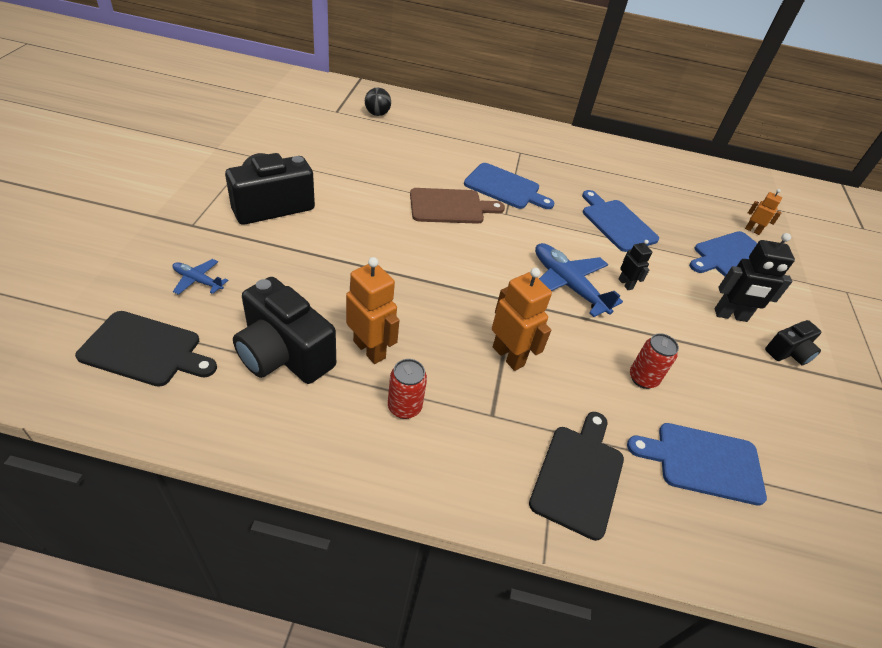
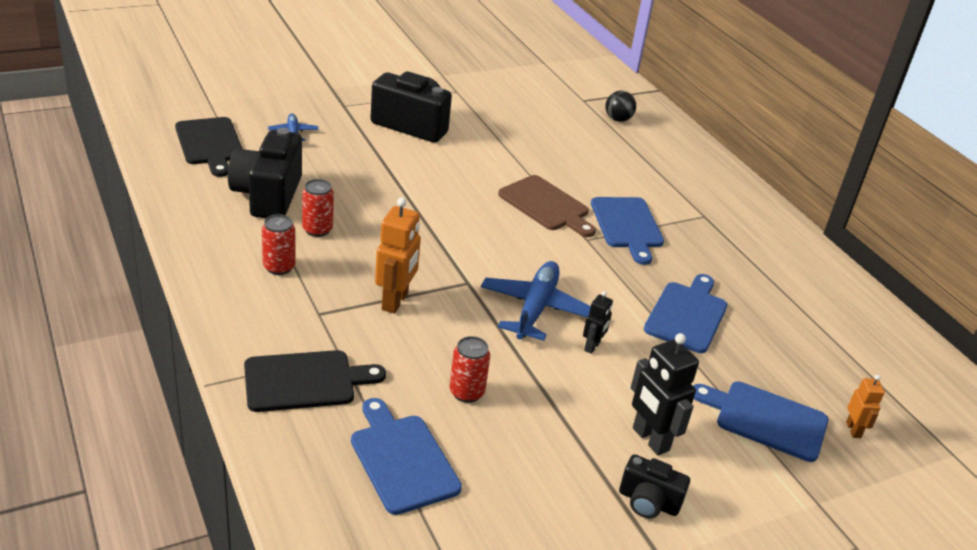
camera: 55 degrees right, 10 degrees down
orange robot [346,257,400,364] -> red can [302,179,334,237]

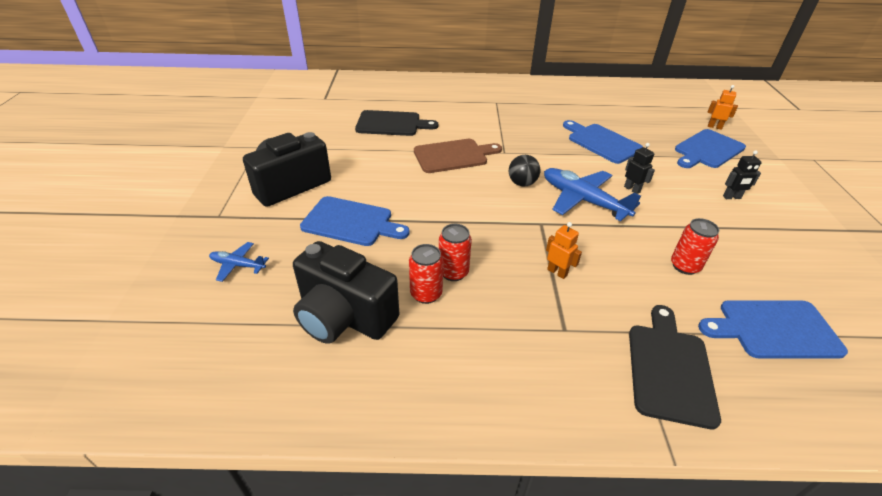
camera: 60 degrees left, 5 degrees up
black cutting board [175,117,243,177] -> black cutting board moved to [355,110,438,136]
red can [262,214,296,275] -> red can moved to [439,224,472,281]
orange robot [375,197,421,314] -> orange robot [546,222,582,279], size x0.56
blue cutting board [591,197,664,265] -> blue cutting board moved to [300,196,410,246]
black ball [605,91,636,122] -> black ball moved to [509,155,541,187]
black camera [619,454,690,518] -> none
black robot [631,333,699,455] -> black robot [723,150,762,199], size x0.56

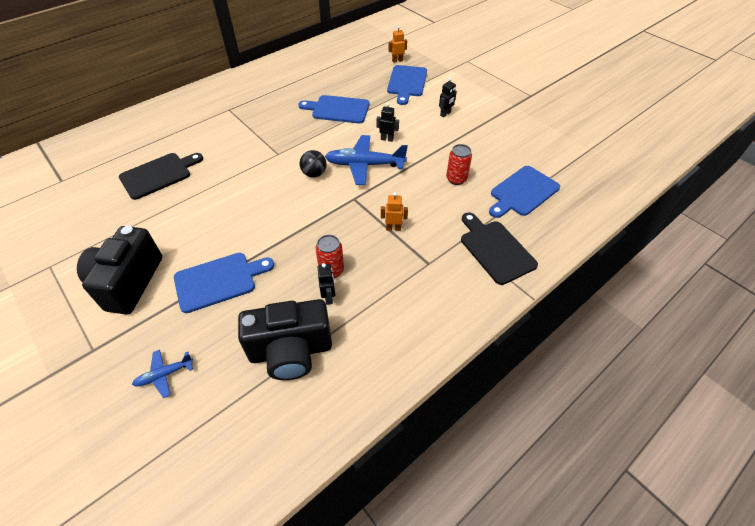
camera: 40 degrees left, 10 degrees up
red can [409,244,443,304] -> black robot [318,263,335,305]
brown cutting board [414,139,502,173] -> none

